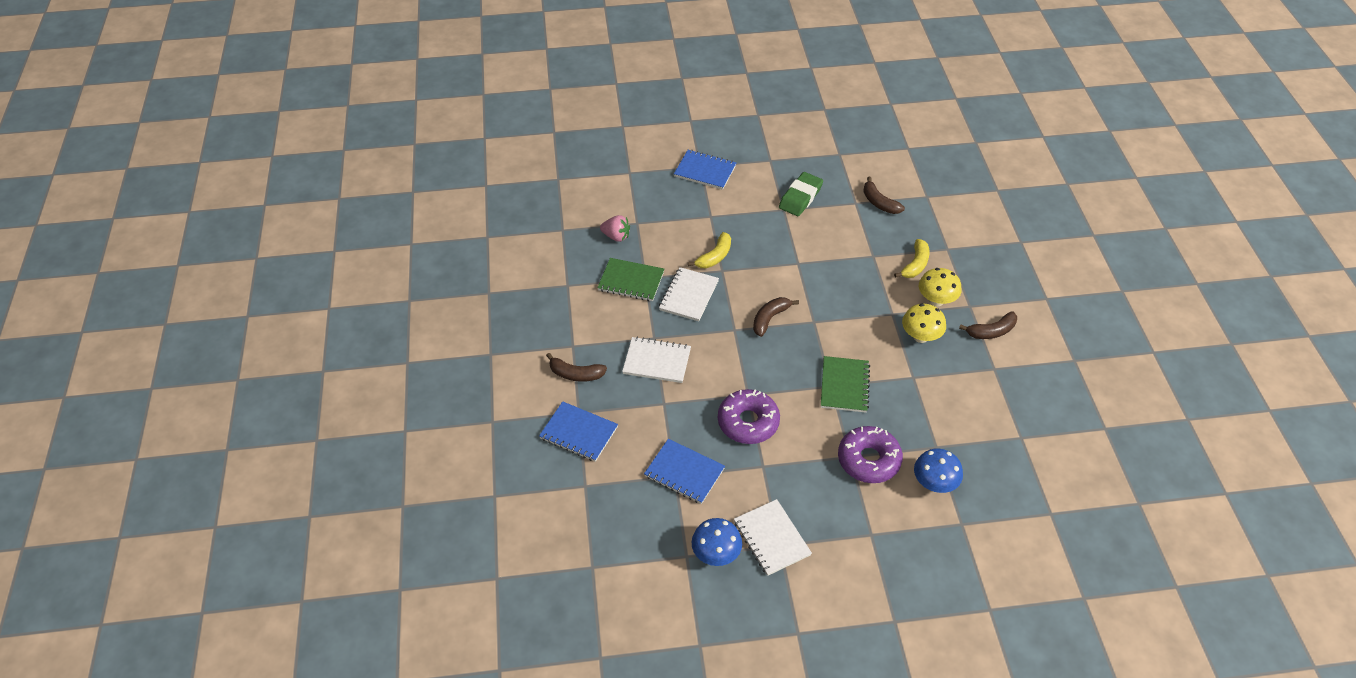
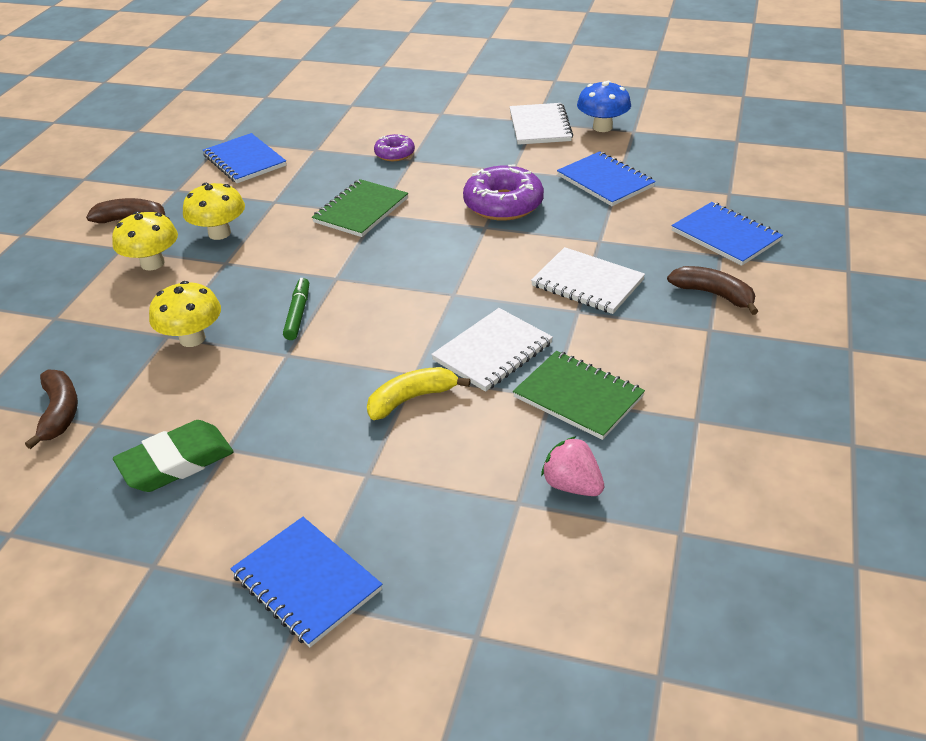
camera: 155 degrees left, 10 degrees down
brown banana [753,297,799,337] -> none
purple donut [838,426,903,483] -> purple donut [374,134,415,161], size x0.55
yellow banana [894,239,930,278] -> none
blue mushroom [914,449,963,493] -> none
none -> yellow mushroom [149,281,221,347]
none -> blue notebook [203,133,286,183]
none -> green marker [283,278,309,340]

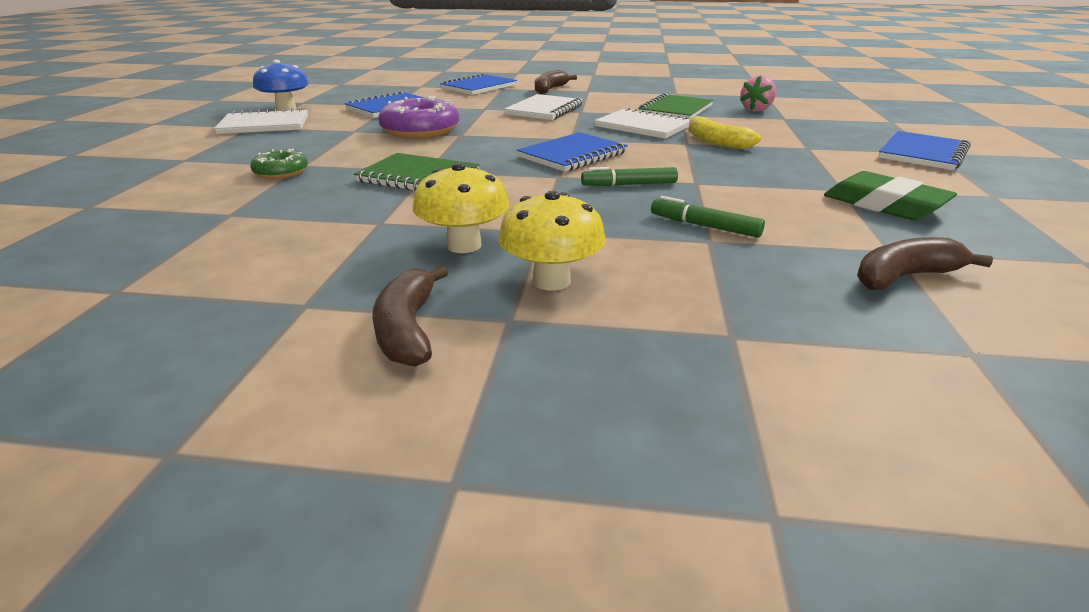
camera: 100 degrees left, 10 degrees down
yellow mushroom [149,281,221,347] -> green marker [651,196,765,238]
blue notebook [203,133,286,183] -> blue notebook moved to [517,132,628,172]
purple donut [374,134,415,161] -> green donut [250,149,308,179]

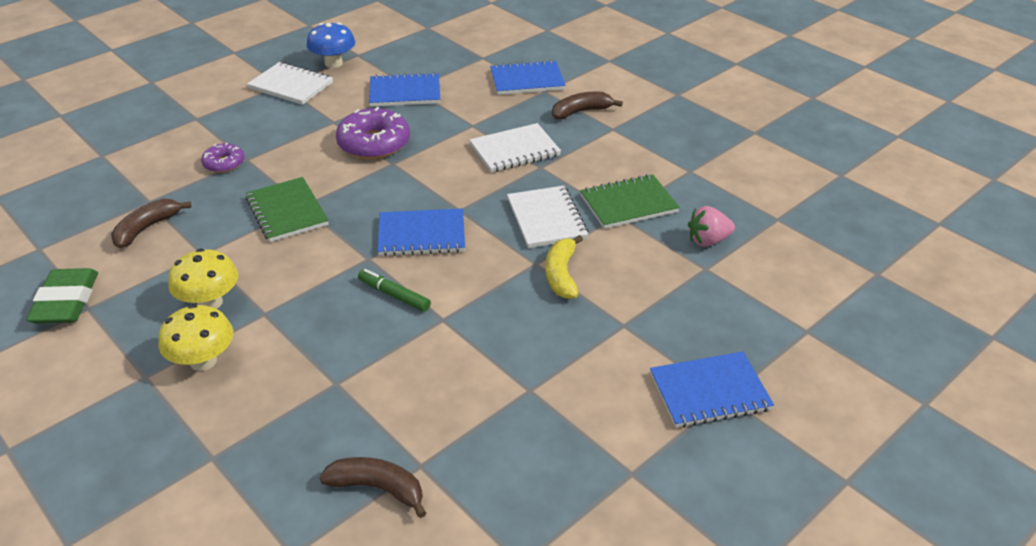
camera: 40 degrees right, 10 degrees up
green donut [250,149,308,179] -> purple donut [201,143,245,173]
brown banana [372,266,449,367] -> brown banana moved to [111,199,191,248]
green marker [651,196,765,238] -> none
green eraser [824,171,957,220] -> green eraser moved to [26,268,98,324]

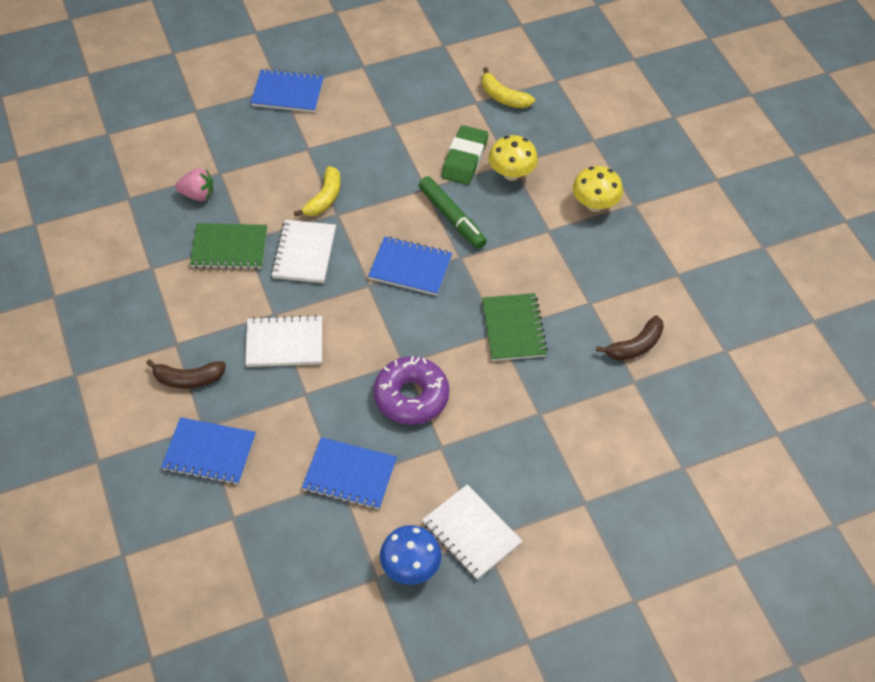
camera: 160 degrees left, 15 degrees up
green eraser [26,268,98,324] -> green eraser moved to [442,125,488,185]
yellow mushroom [168,249,238,309] -> yellow mushroom moved to [488,135,538,181]
purple donut [201,143,245,173] -> none
brown banana [319,457,426,518] -> yellow banana [482,67,535,108]
green marker [358,269,431,312] -> green marker [419,176,487,249], size x1.52

